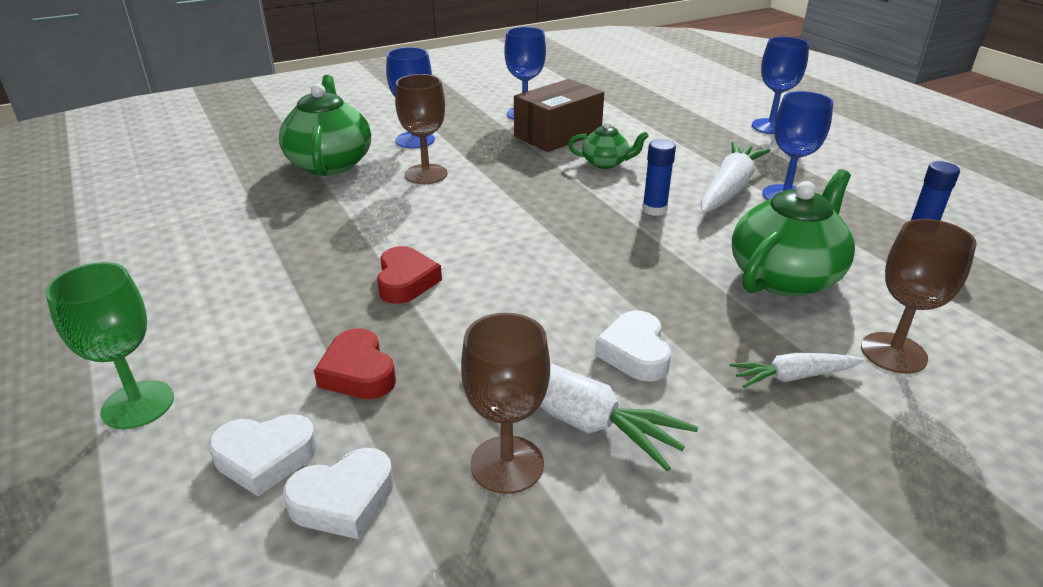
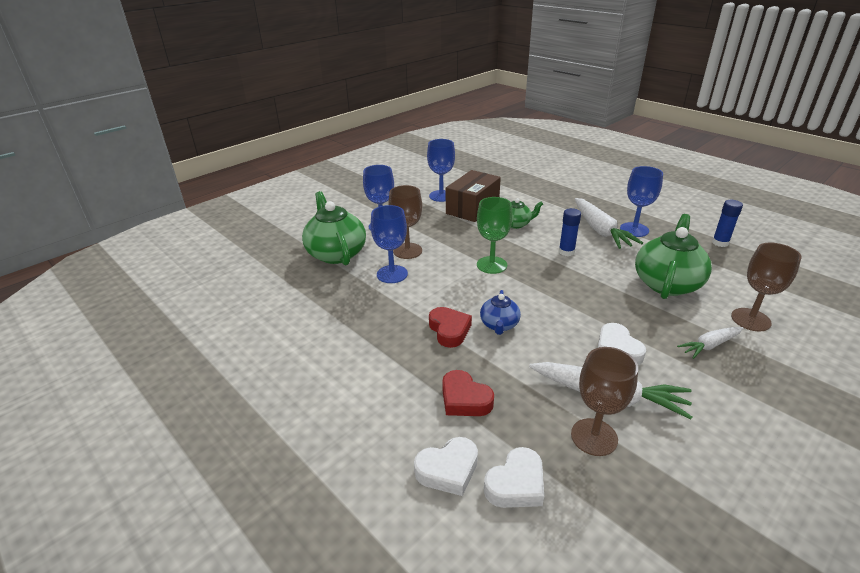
camera: 15 degrees left, 0 degrees up
green goblet [45,262,174,429] -> green goblet moved to [477,197,513,274]
white carrot [701,142,771,213] -> white carrot turned 150 degrees clockwise [575,198,643,249]
blue goblet [752,37,809,134] -> blue goblet moved to [371,205,408,283]
none -> blue teapot [480,290,521,335]

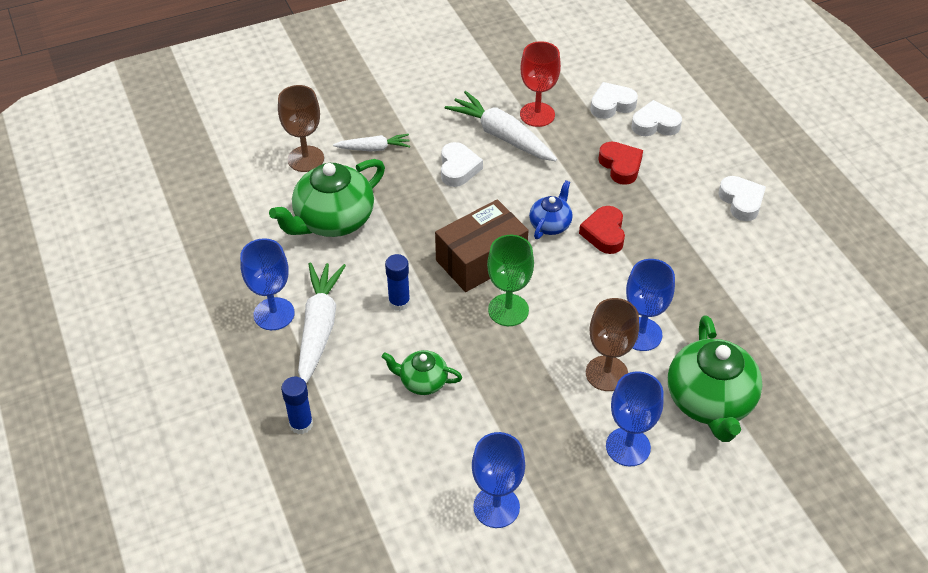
camera: 160 degrees left, 15 degrees up
brown box [446,170,501,222] -> brown box moved to [435,199,529,292]
brown goblet [571,347,638,456] -> red goblet [520,41,561,127]
blue glue stick [712,200,743,247] -> blue glue stick moved to [281,376,313,434]
none -> white heart [718,176,766,221]

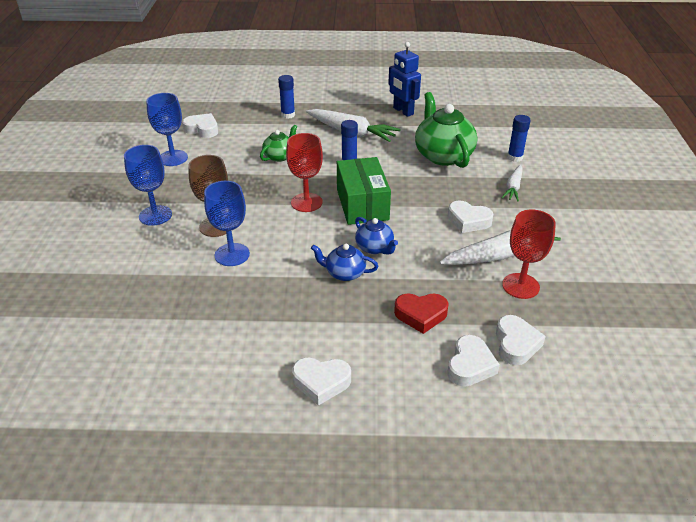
camera: 115 degrees right, 10 degrees down
blue goblet [240,238,295,330] -> none
brown goblet [278,85,324,172] -> blue glue stick [507,115,531,162]
brown box [435,199,529,292] -> green box [337,157,391,225]
green goblet [487,235,534,326] -> red goblet [286,133,323,212]
red heart [579,206,625,254] -> blue teapot [311,244,378,281]
green teapot [668,315,763,442] -> none
none -> white heart [182,113,218,138]
none -> blue robot [388,42,421,117]

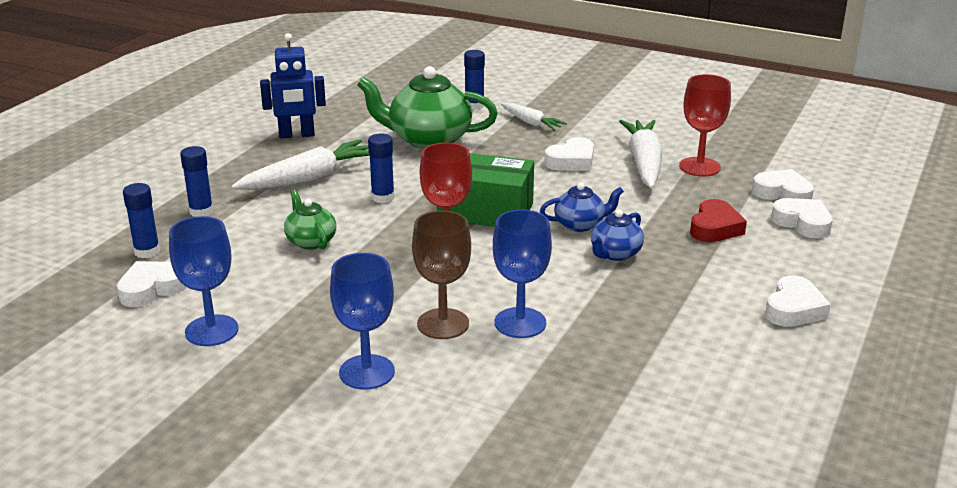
camera: 65 degrees left, 10 degrees down
none -> blue glue stick [123,183,160,258]

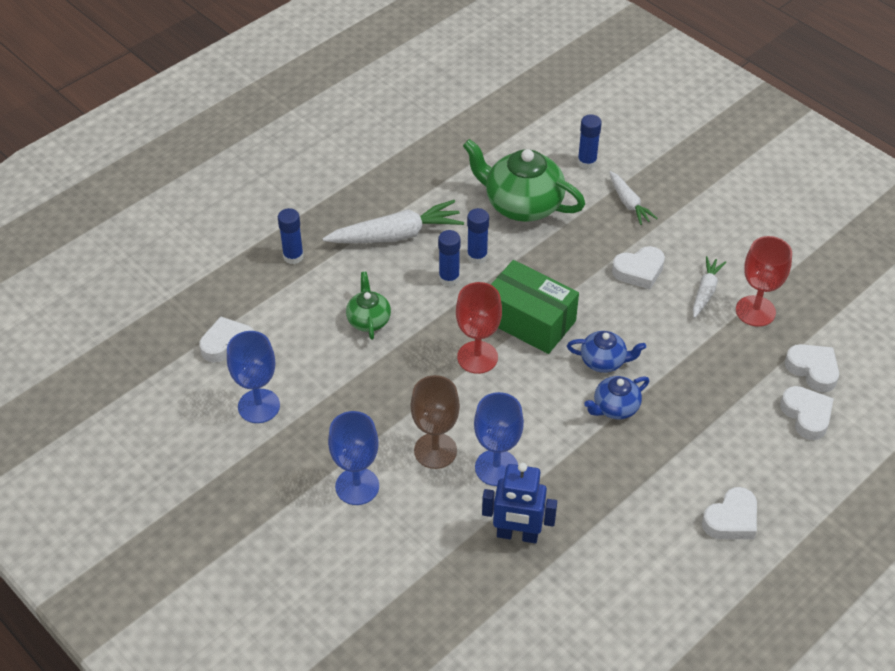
camera: 20 degrees right, 20 degrees up
blue glue stick [123,183,160,258] -> blue glue stick moved to [467,208,489,264]
blue robot [260,33,326,138] -> blue robot moved to [482,462,557,543]
white carrot [619,120,662,188] -> white carrot [693,256,726,318], size x0.57
red heart [690,199,747,242] -> none

